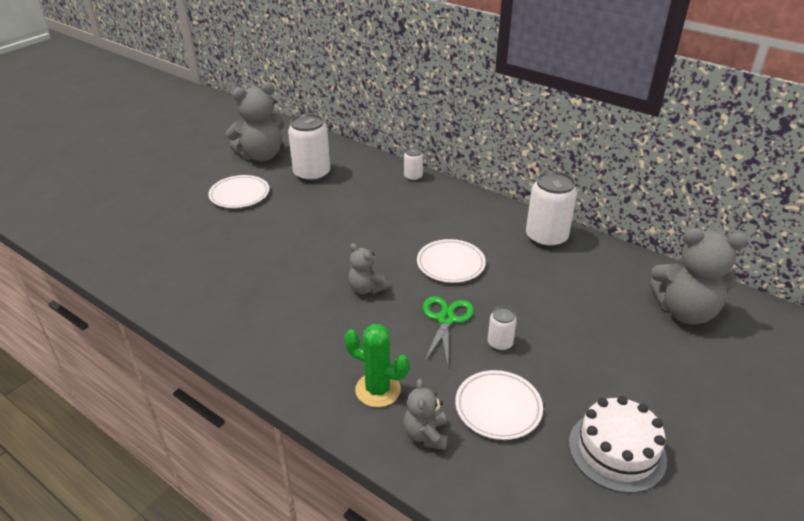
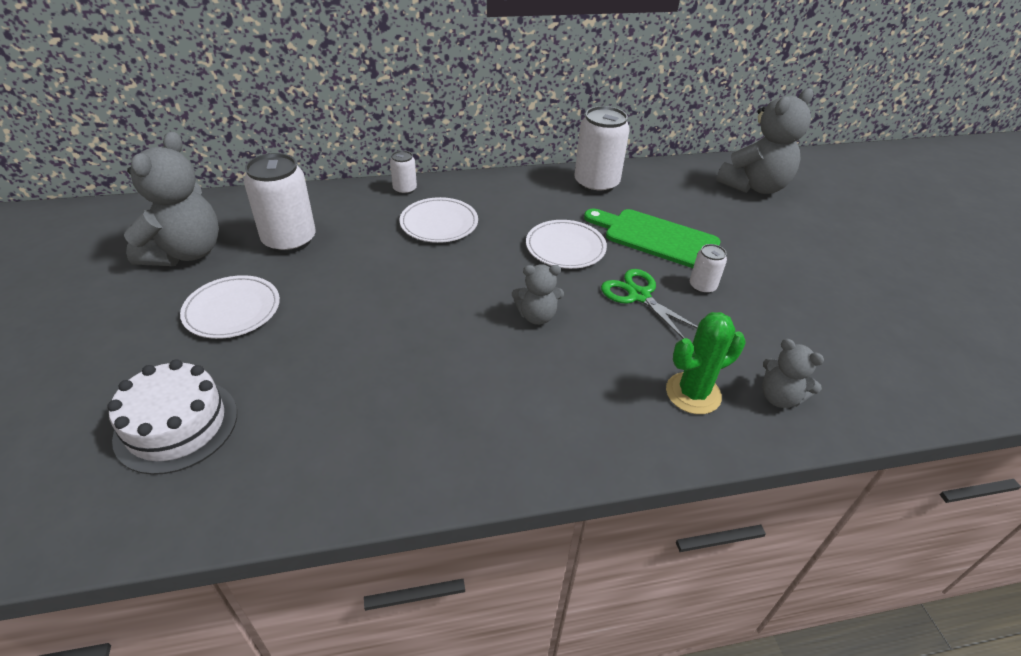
camera: 50 degrees left, 5 degrees up
white plate [455,370,543,440] -> white plate moved to [400,197,478,243]
white cake [569,396,667,493] -> white cake moved to [107,359,237,475]
none -> green cutting board [584,209,721,268]

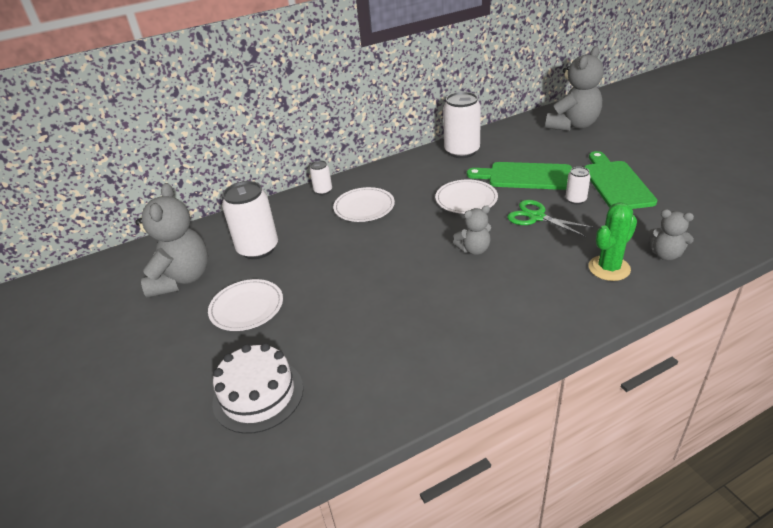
camera: 10 degrees left, 5 degrees down
none -> green cutting board [585,151,657,209]

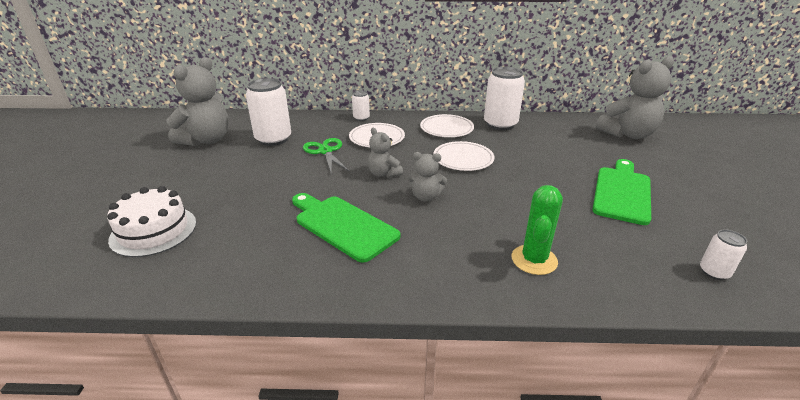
camera: 25 degrees right, 5 degrees down
white plate [208,279,283,331] -> white plate moved to [420,114,474,137]
green cutting board [467,162,572,190] -> green cutting board moved to [292,193,401,263]
green scissors [507,200,595,238] -> green scissors moved to [303,138,350,172]
white can [565,167,591,204] -> white can moved to [700,229,747,280]
green cactus [588,202,637,281] -> green cactus turned 60 degrees counterclockwise [512,185,563,275]
grey teddy bear [648,209,694,260] -> grey teddy bear moved to [368,128,403,178]

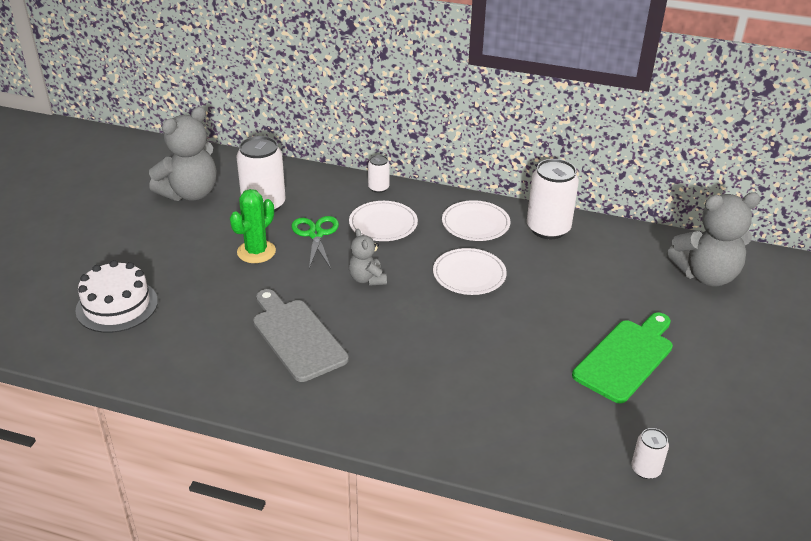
camera: 15 degrees right, 5 degrees up
green cutting board [292,193,401,263] -> grey cutting board [253,289,349,382]
grey teddy bear [408,152,447,202] -> none
green cactus [512,185,563,275] -> green cactus moved to [230,189,276,263]

